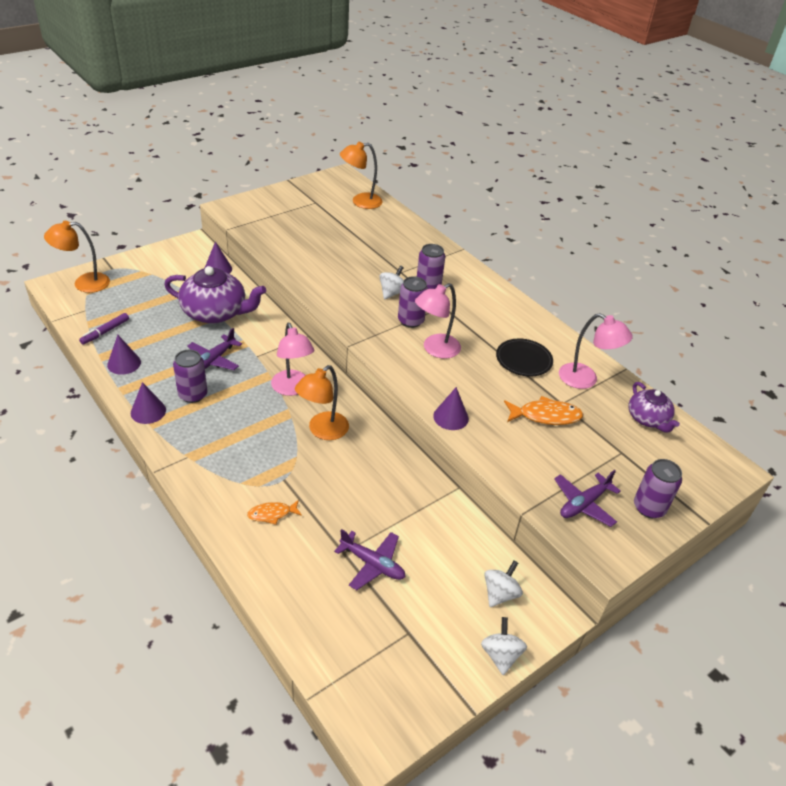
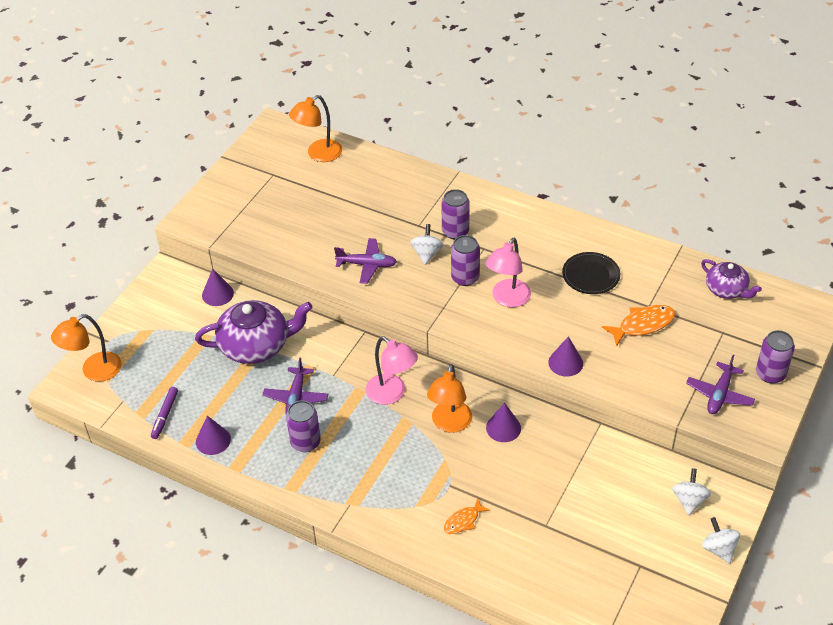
camera: 20 degrees left, 5 degrees up
purple cone [131,382,166,424] -> purple cone moved to [486,403,521,442]
purple plane [334,529,405,590] -> purple plane moved to [334,238,397,284]
pink lamp [559,313,633,389] -> none

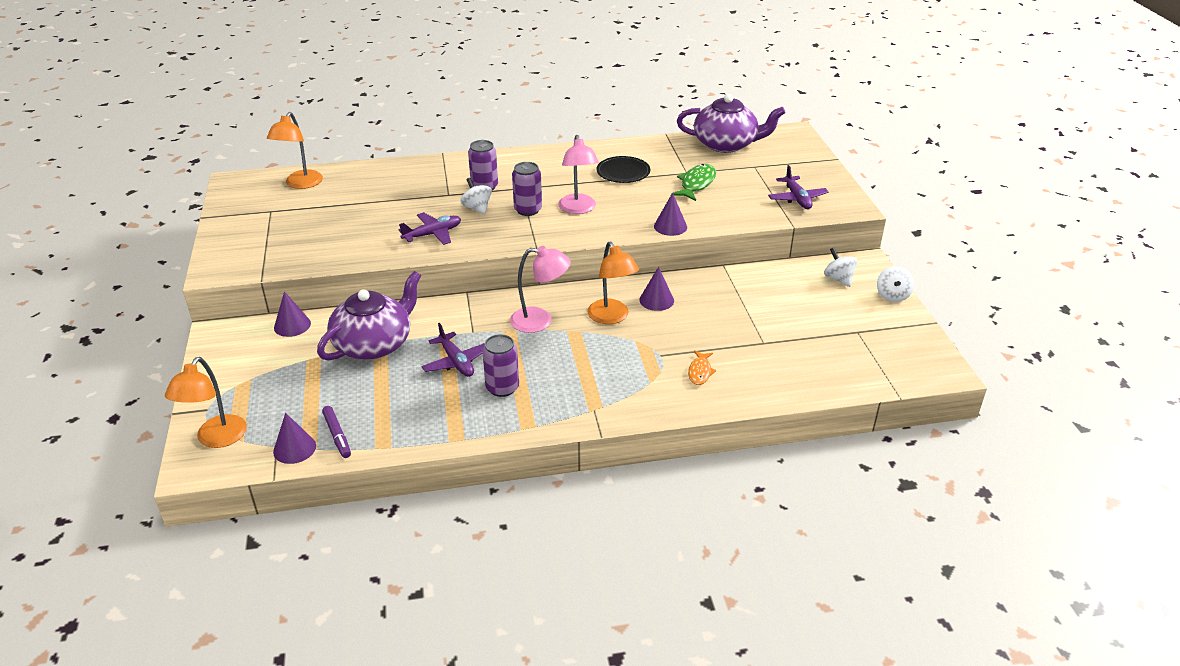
camera: 40 degrees left, 10 degrees down
purple cone [196,416,231,455] -> purple cone moved to [273,413,316,464]
orange fish [602,305,676,347] -> green fish [671,164,716,201]
purple teapot [701,259,762,299] -> purple teapot [677,94,785,153], size x1.70
white spinning top [702,517,740,564] -> white spinning top turned 105 degrees counterclockwise [877,266,914,302]
purple can [756,330,795,384] -> none

